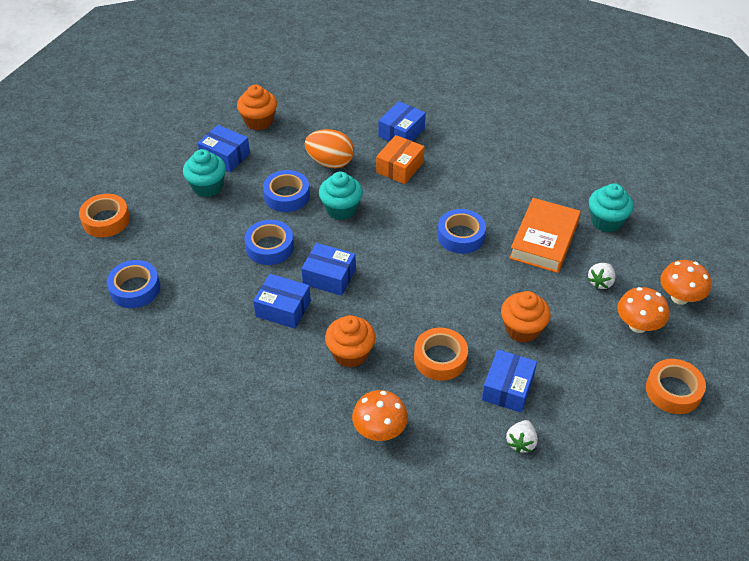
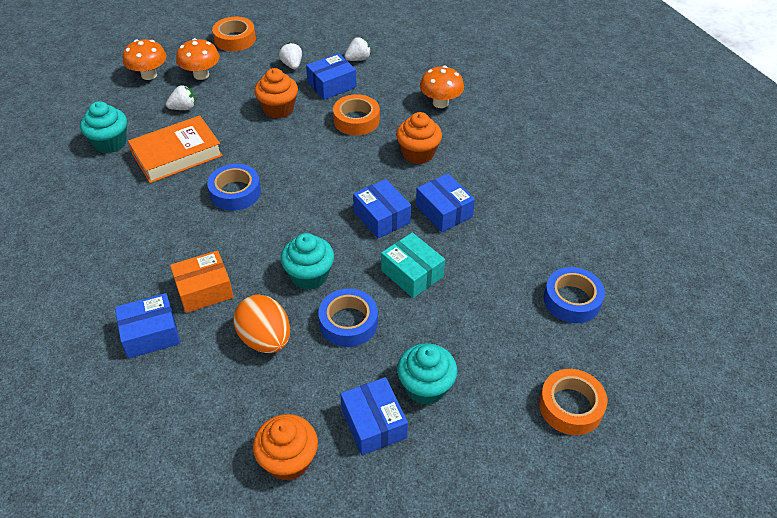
camera: 145 degrees left, 0 degrees up
blue tape [244,220,294,265] -> turquoise box [381,232,445,298]
none -> white strawberry [279,43,302,69]

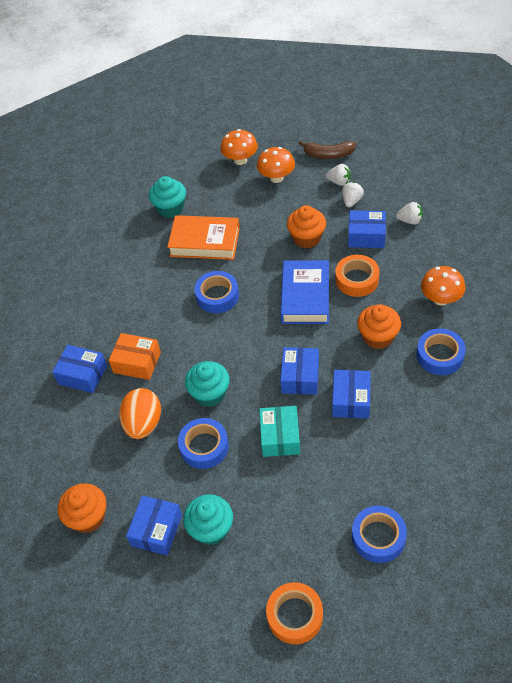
camera: 45 degrees right, 5 degrees up
white strawberry [166,85,195,110] -> white strawberry moved to [326,164,351,186]
orange tape [212,17,256,51] -> brown banana [299,140,356,159]
none -> blue book [281,260,329,324]
none -> blue tape [416,328,466,375]

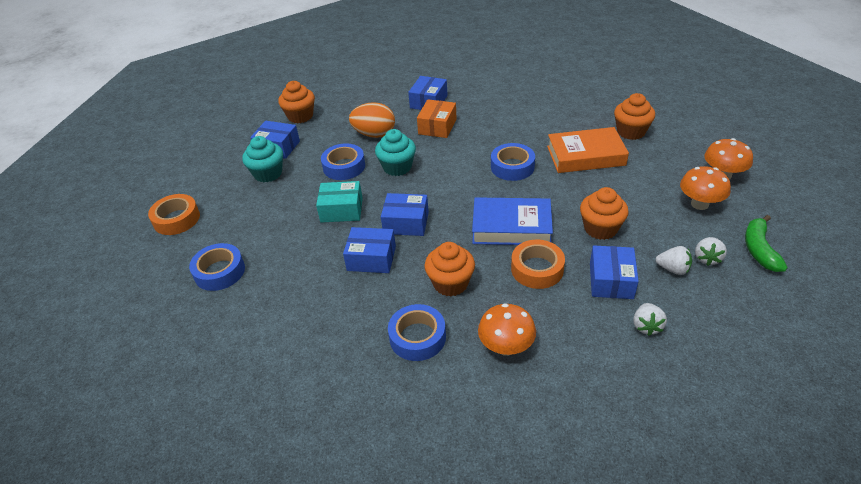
camera: 90 degrees right, 10 degrees down
turquoise cupcake [149,176,186,218] -> orange cupcake [614,93,655,140]
orange book [167,215,240,260] -> orange book turned 75 degrees clockwise [547,127,629,173]
brown banana [299,140,356,159] -> green banana [745,215,788,272]

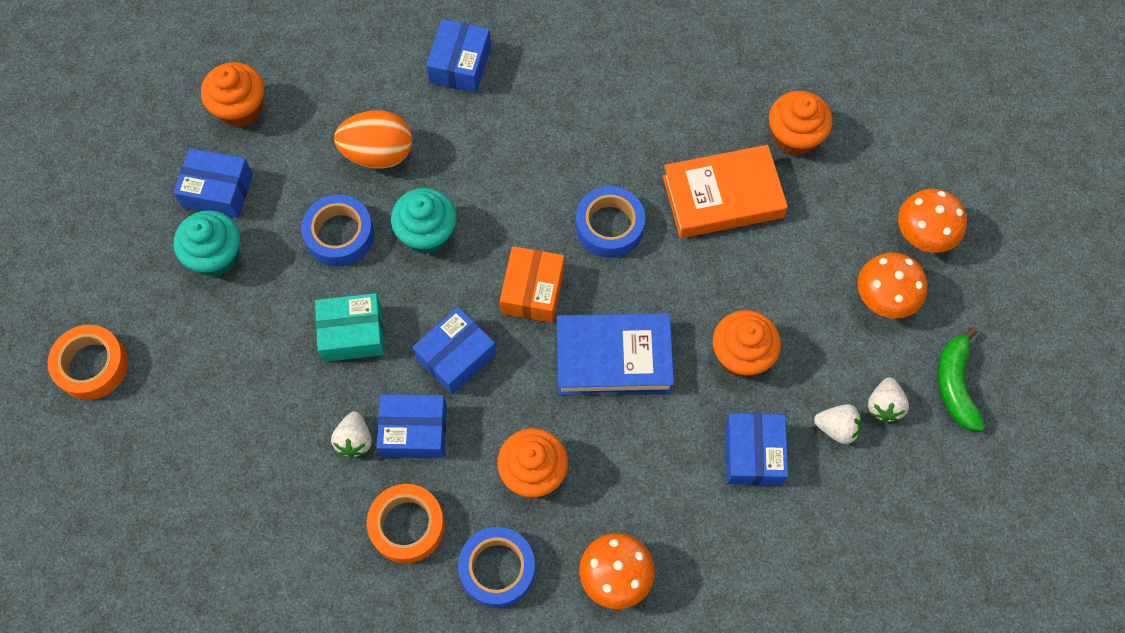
camera: 10 degrees left, 25 degrees up
blue tape [189,243,245,291] -> none
blue box [381,193,429,236] -> blue box turned 45 degrees counterclockwise [412,307,497,395]
orange box [417,99,457,138] -> orange box moved to [500,246,564,323]
orange tape [511,240,565,289] -> orange tape moved to [367,484,445,563]
white strawberry [633,303,667,336] -> white strawberry moved to [331,411,372,458]

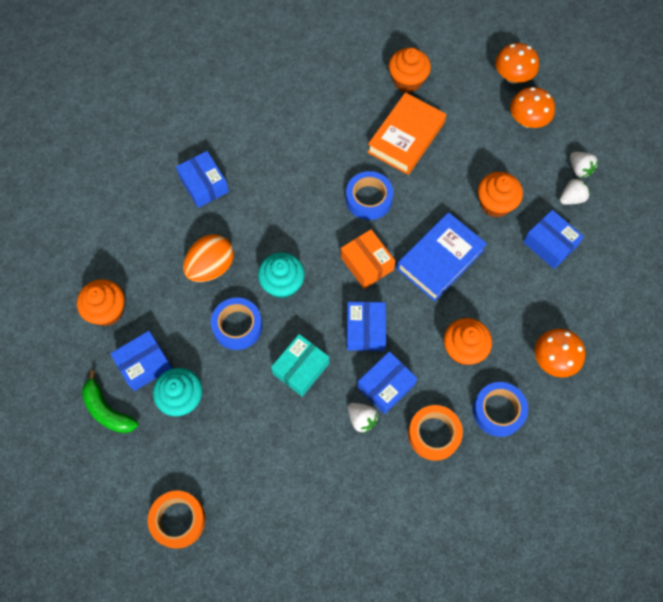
camera: 45 degrees left, 0 degrees up
green banana [938,327,985,431] -> green banana moved to [82,370,138,433]

